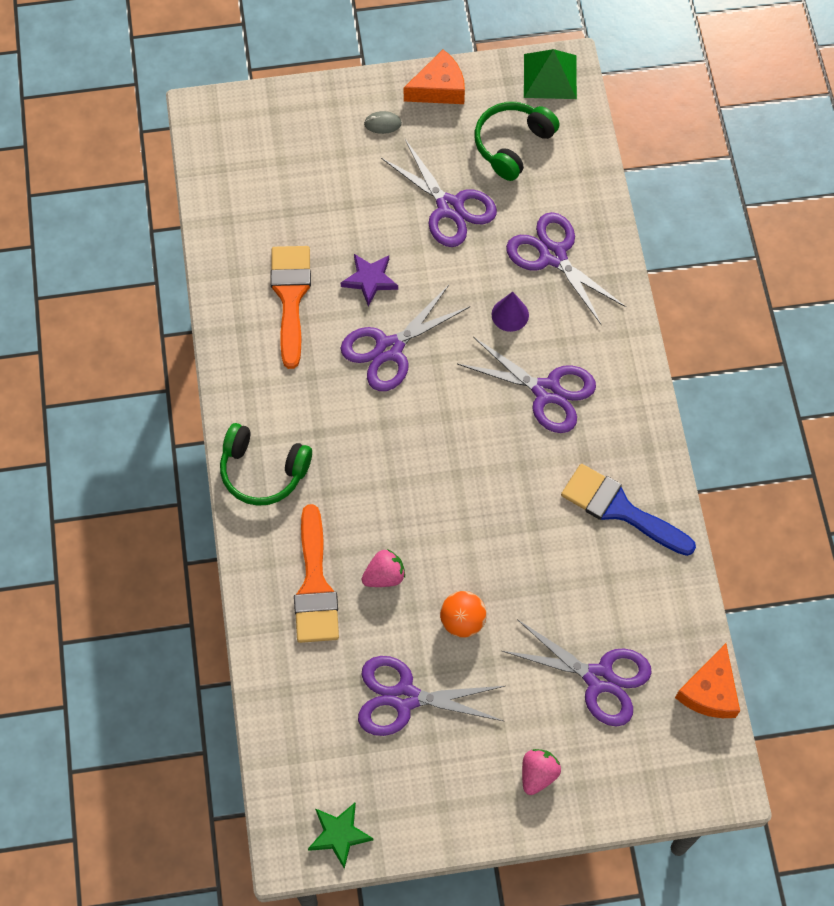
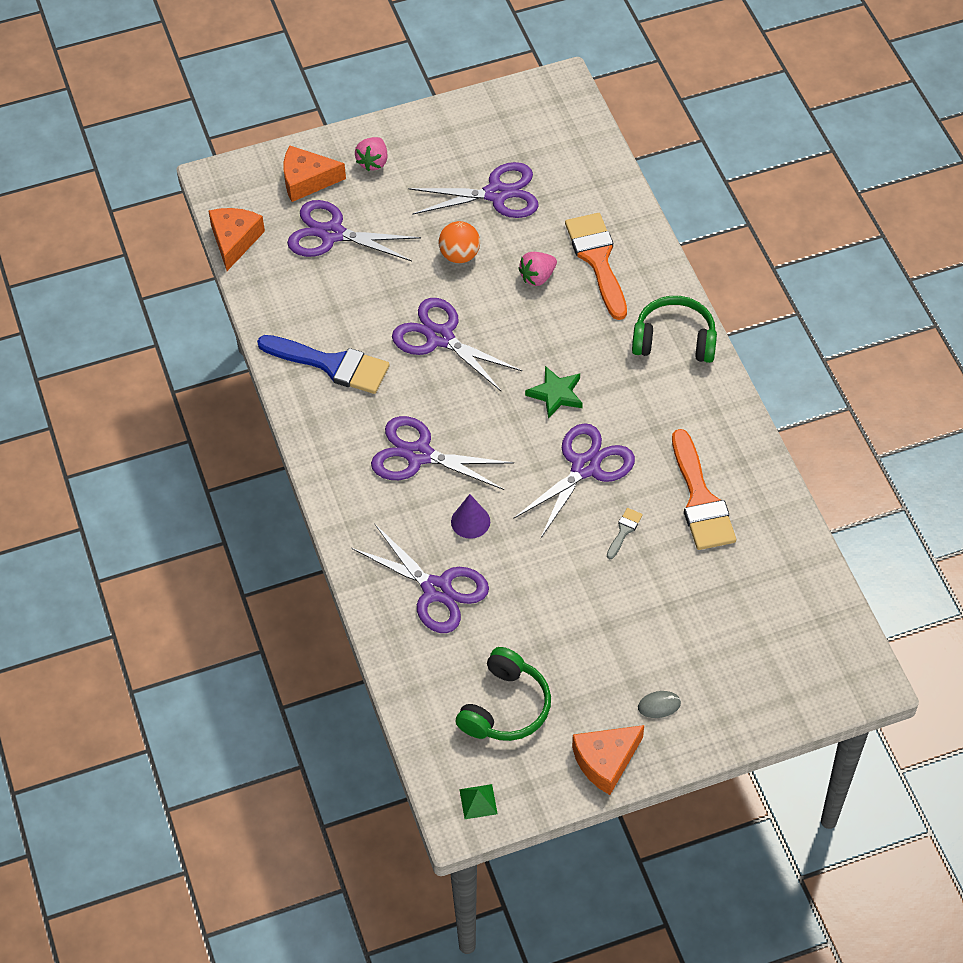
camera: 170 degrees right, 10 degrees down
green star [308,803,374,869] -> green star moved to [525,366,583,419]
purple star [341,254,398,306] -> grey brush [607,508,643,559]
purple scissors [381,139,497,247] -> purple scissors moved to [392,298,522,392]
green pyramid [524,49,577,99] -> green pyramid [459,784,498,819], size x0.52
none -> orange cheese [284,146,346,202]

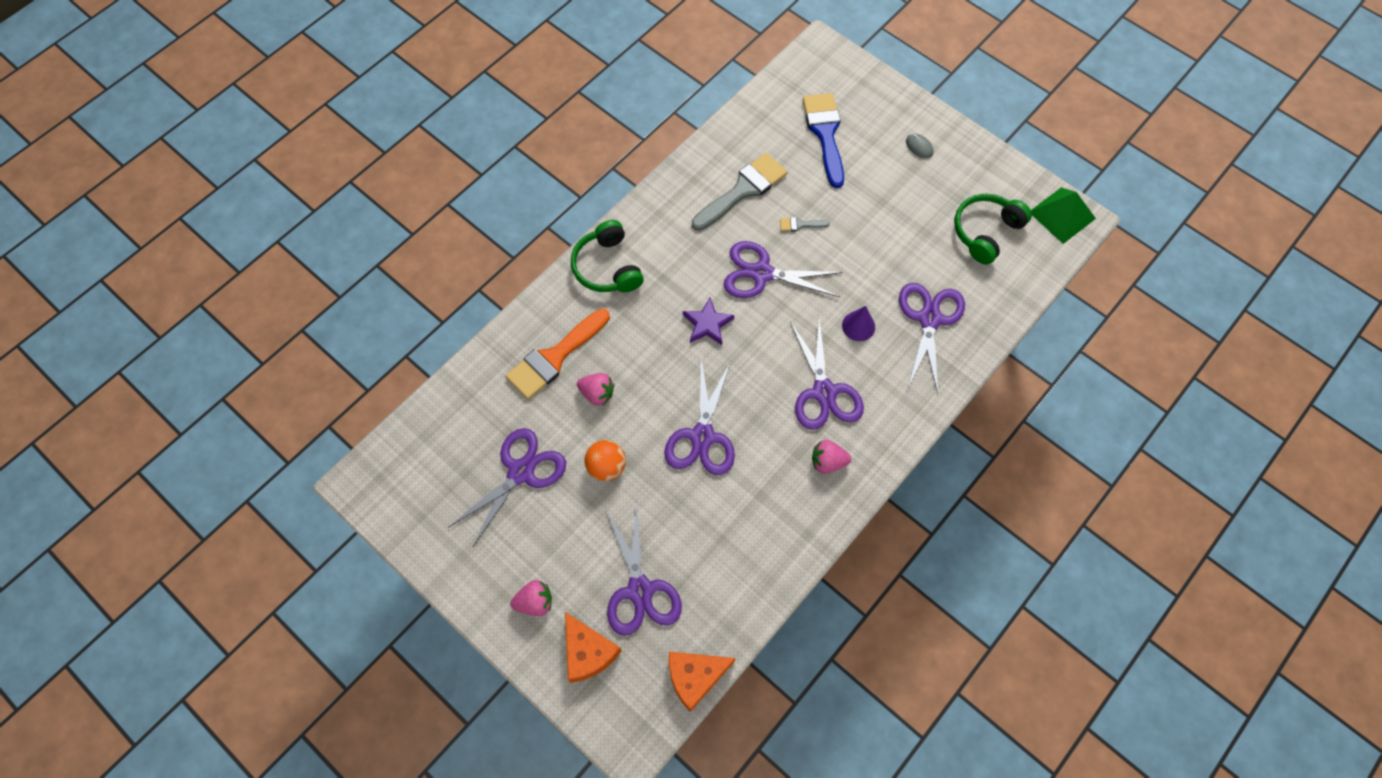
camera: 120 degrees left, 10 degrees up
blue brush [257,335,390,394] -> blue brush moved to [803,93,844,188]
purple scissors [408,162,539,218] -> purple scissors turned 75 degrees clockwise [449,428,566,548]
green headphones [456,647,551,741] -> green headphones turned 45 degrees counterclockwise [954,193,1032,265]
green pyramid [459,784,498,819] -> green pyramid [1031,187,1096,244], size x1.91
green star [525,366,583,419] -> purple star [683,298,734,345]
orange cheese [572,725,644,795] -> none
orange brush [672,429,736,550] -> grey brush [692,153,787,231]
none -> pink strawberry [812,440,851,474]

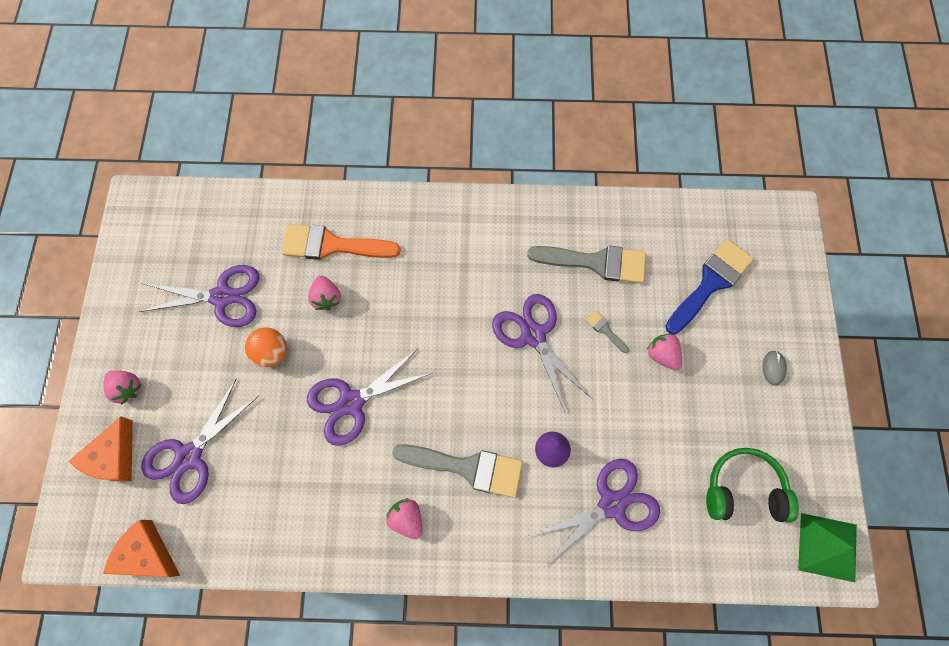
camera: 50 degrees right, 5 degrees up
green headphones [571,220,644,292] -> none
purple star [683,298,734,345] -> none
purple scissors [790,319,864,430] -> grey brush [392,444,523,498]
none -> pink strawberry [647,333,682,370]

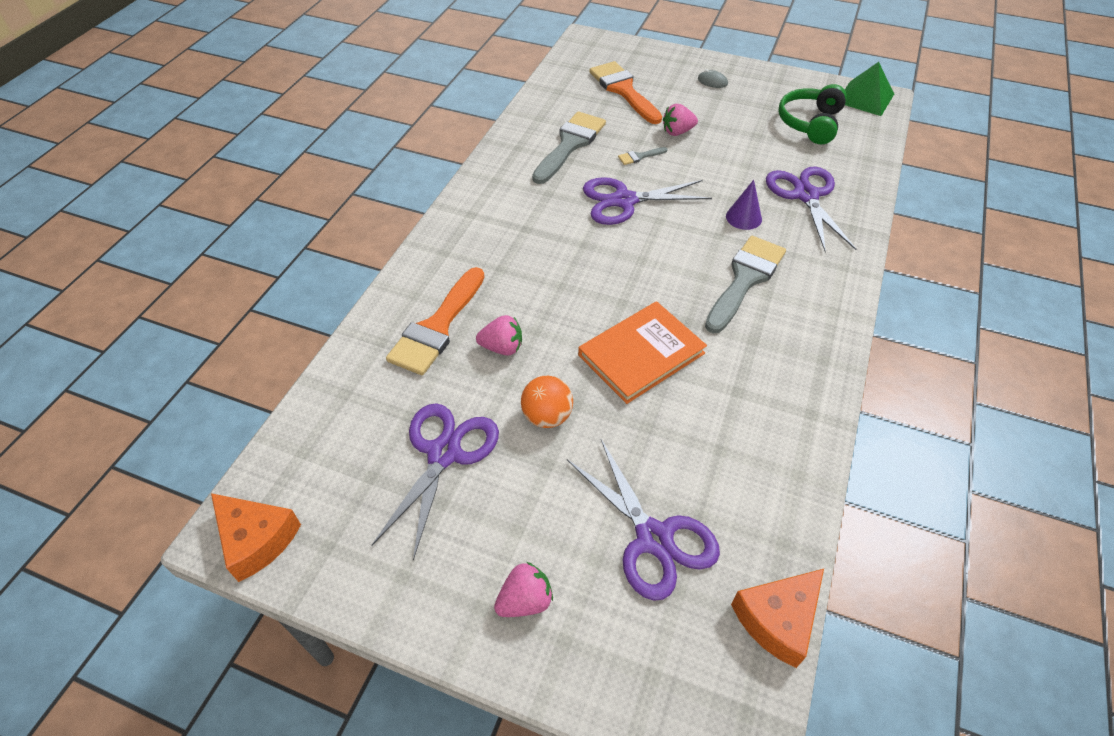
camera: 70 degrees left, 20 degrees down
orange cheese [69,417,133,482] -> orange cheese moved to [211,493,301,582]
purple scissors [307,348,432,446] -> orange book [578,301,707,404]
pink strawberry [386,498,422,539] -> none
blue brush [665,239,754,335] -> orange brush [590,61,662,124]

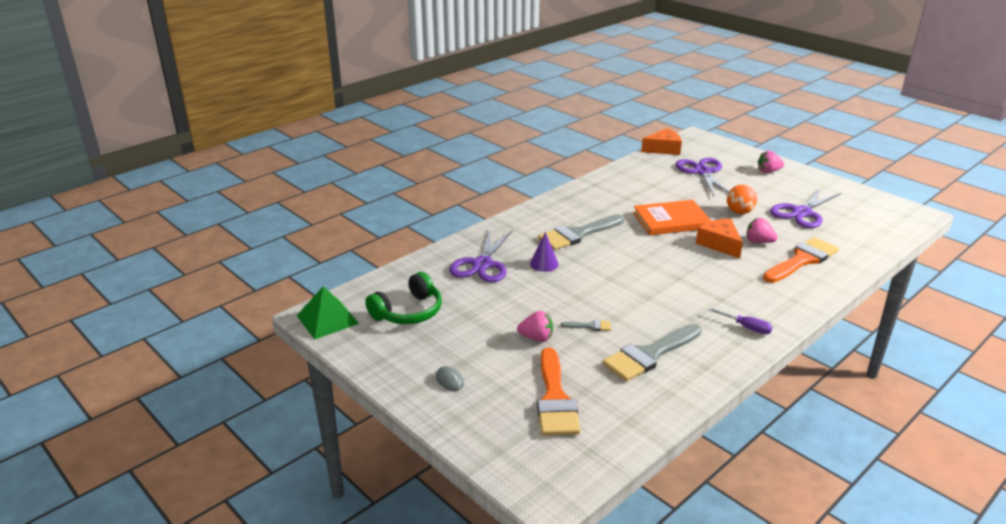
camera: 155 degrees left, 20 degrees down
orange cheese [211,493,301,582] -> orange cheese moved to [696,219,743,258]
purple scissors [583,177,712,225] -> none
none -> purple screwdriver [707,308,773,334]

